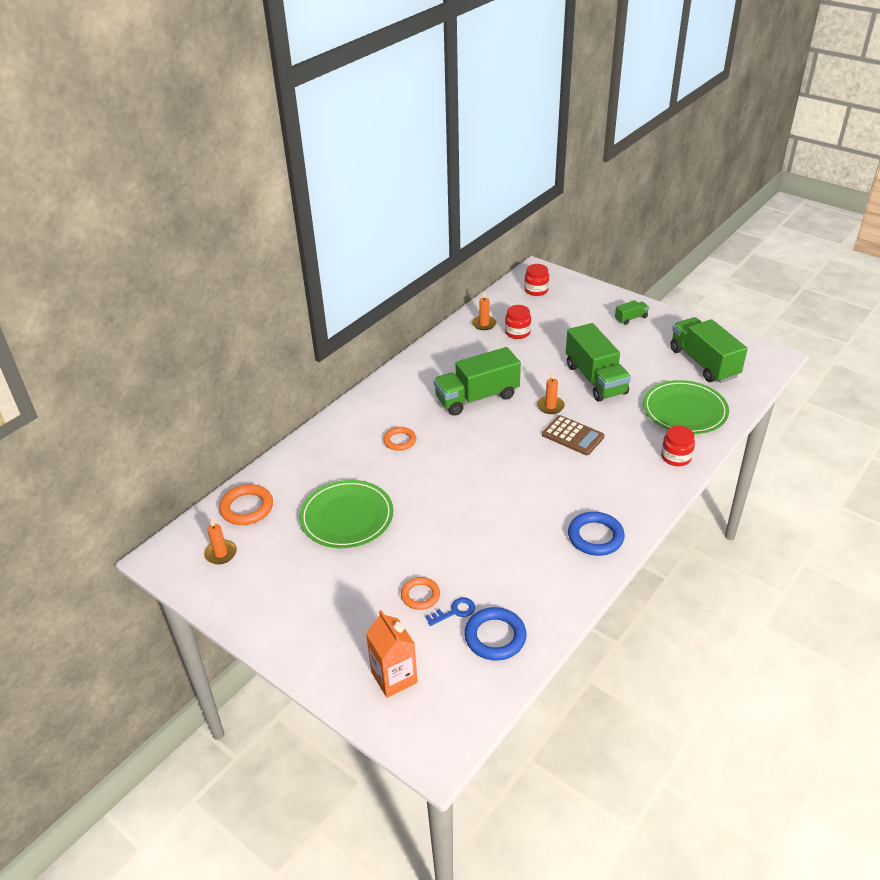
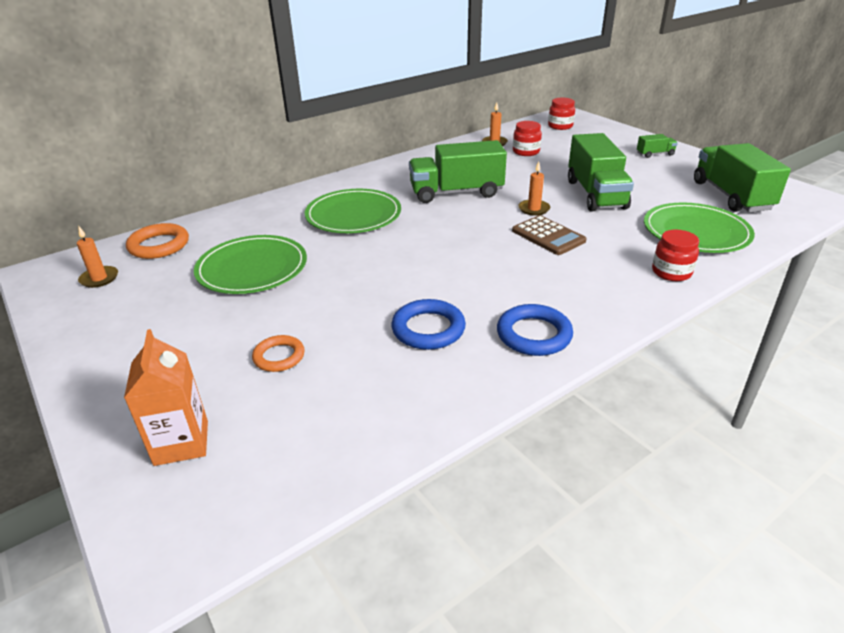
camera: 15 degrees right, 5 degrees down
orange ring [383,427,416,451] -> green plate [305,189,401,233]
blue key [425,597,475,626] -> none
blue ring [464,607,527,661] -> blue ring moved to [391,299,466,350]

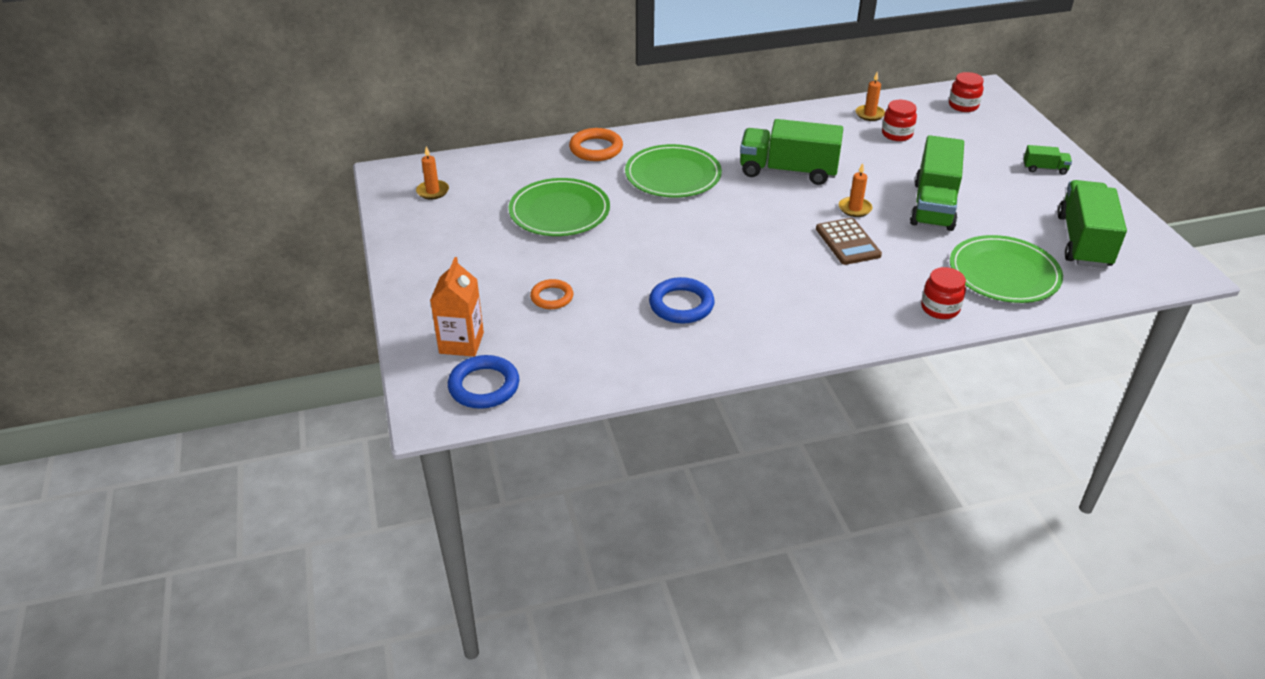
camera: 20 degrees right, 5 degrees up
orange ring [126,223,189,259] -> orange ring moved to [569,128,623,161]
blue ring [497,304,573,356] -> blue ring moved to [448,355,519,409]

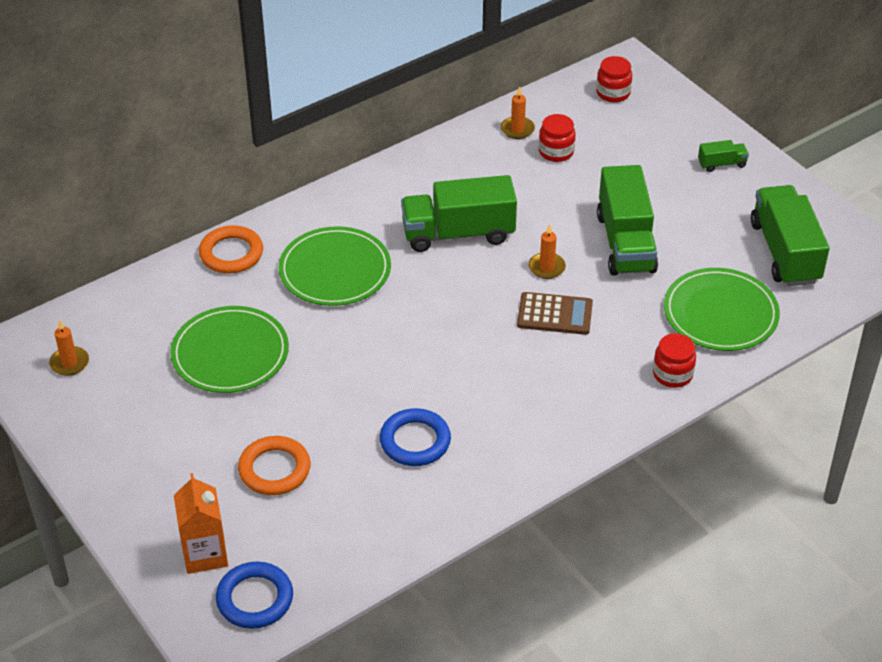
camera: 20 degrees left, 5 degrees up
orange ring [530,279,573,309] -> orange ring [238,436,311,495], size x1.50
brown calculator [816,218,882,265] -> brown calculator turned 45 degrees counterclockwise [517,292,593,335]

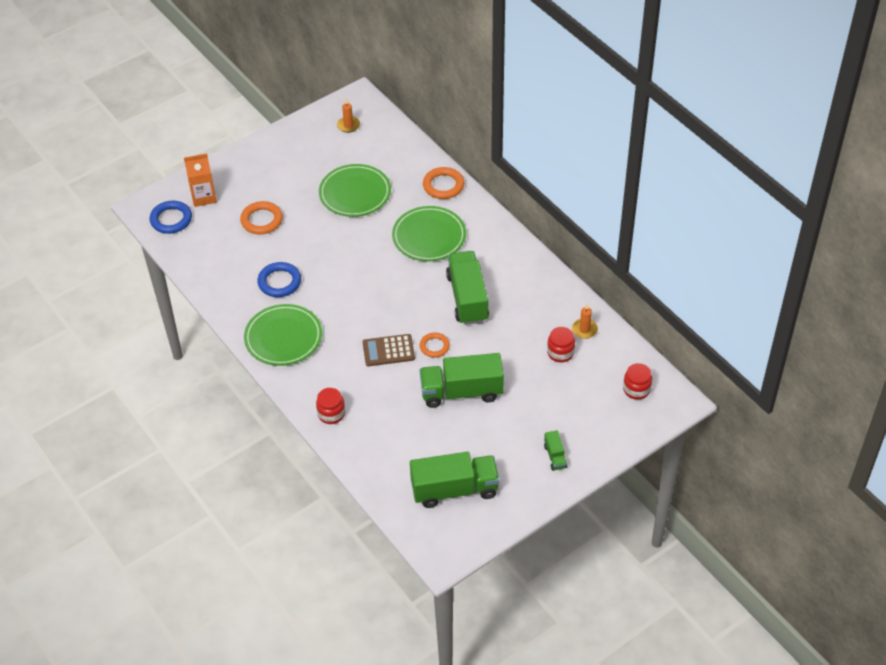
camera: 90 degrees right, 5 degrees up
brown calculator [517,292,593,335] -> brown calculator turned 75 degrees clockwise [363,334,415,366]
orange candle [529,224,566,279] -> orange ring [420,332,450,358]
green plate [664,268,780,351] -> green plate moved to [244,304,322,366]

